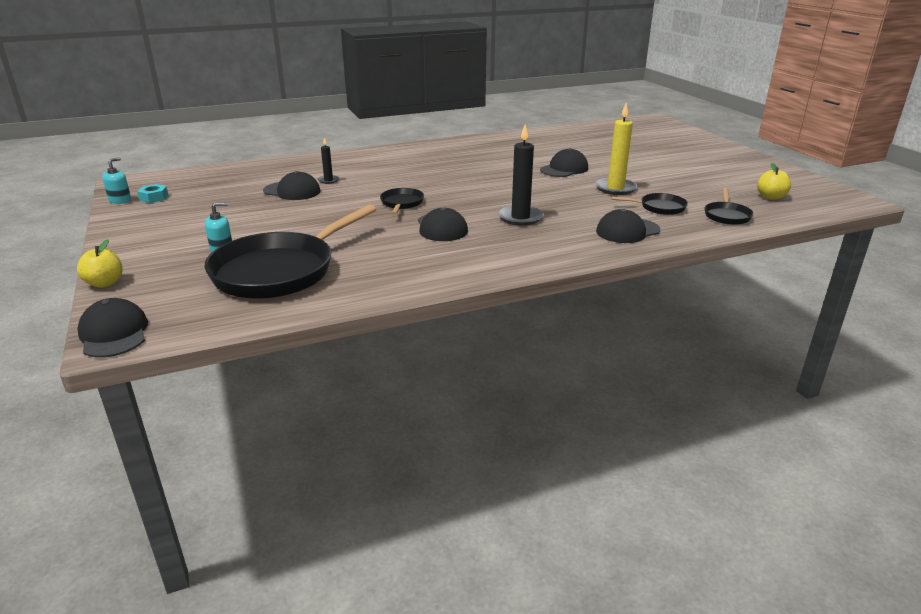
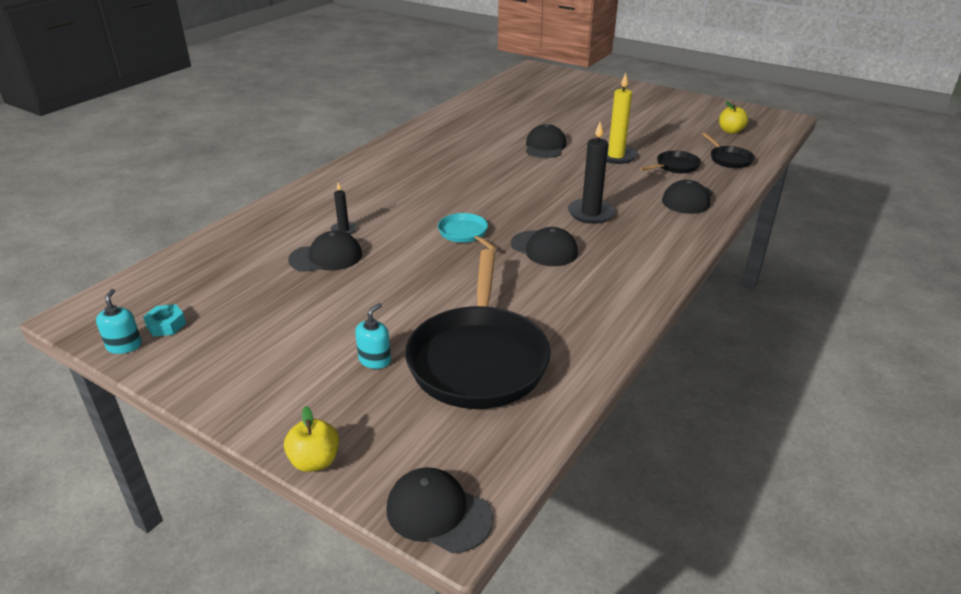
camera: 35 degrees left, 5 degrees up
black pan [380,188,424,215] -> turquoise pan [438,213,497,250]

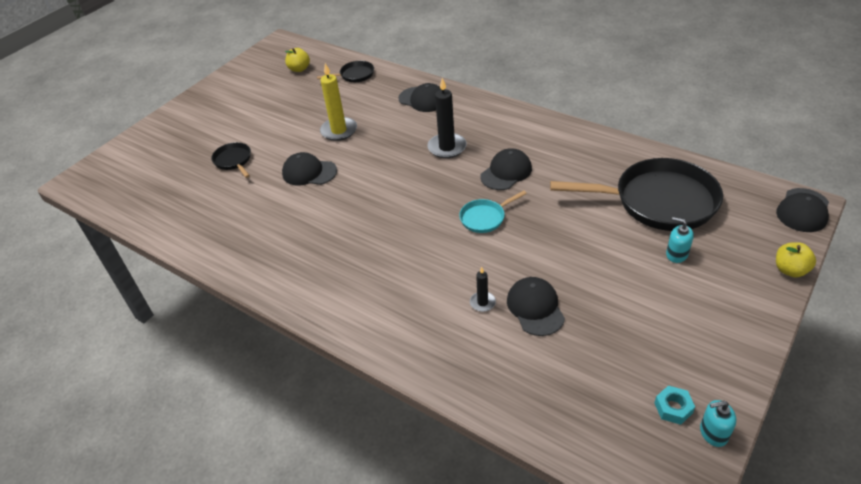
camera: 85 degrees left, 10 degrees up
black pan [640,151,701,174] -> black pan moved to [211,142,251,178]

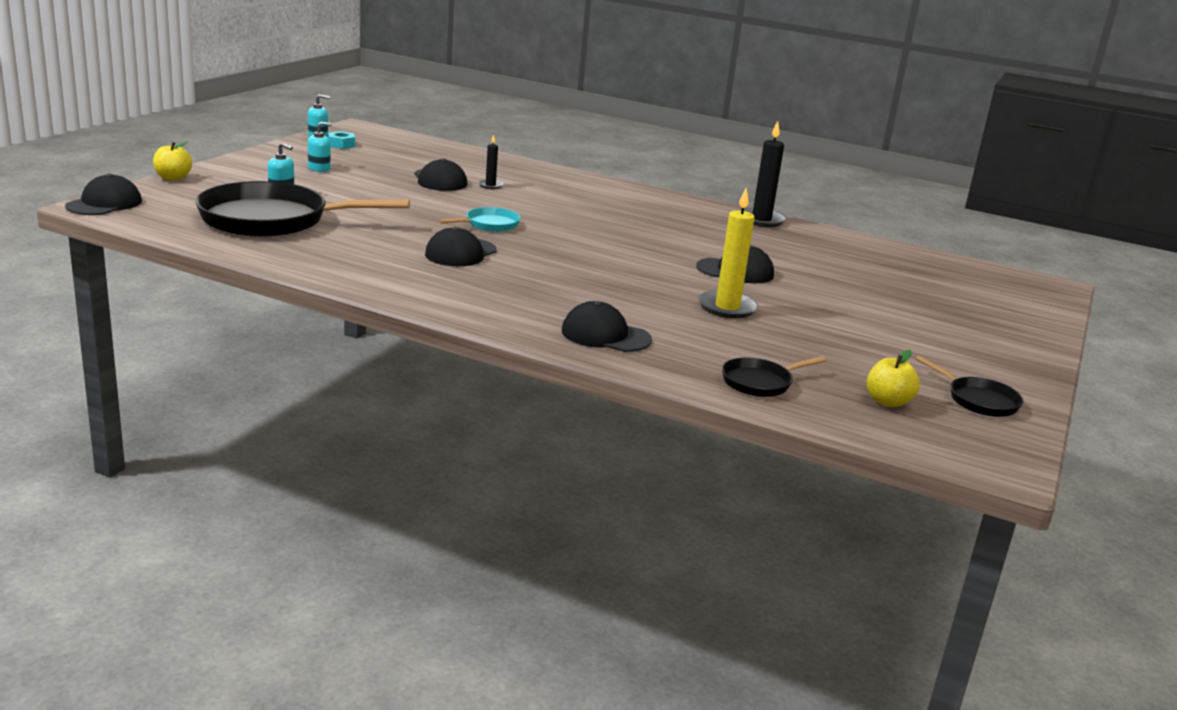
camera: 165 degrees right, 20 degrees down
black pan [211,142,251,178] -> black pan moved to [916,356,1024,417]
black candle [427,78,467,158] -> black candle moved to [740,121,787,227]
none -> turquoise soap dispenser [308,122,332,172]

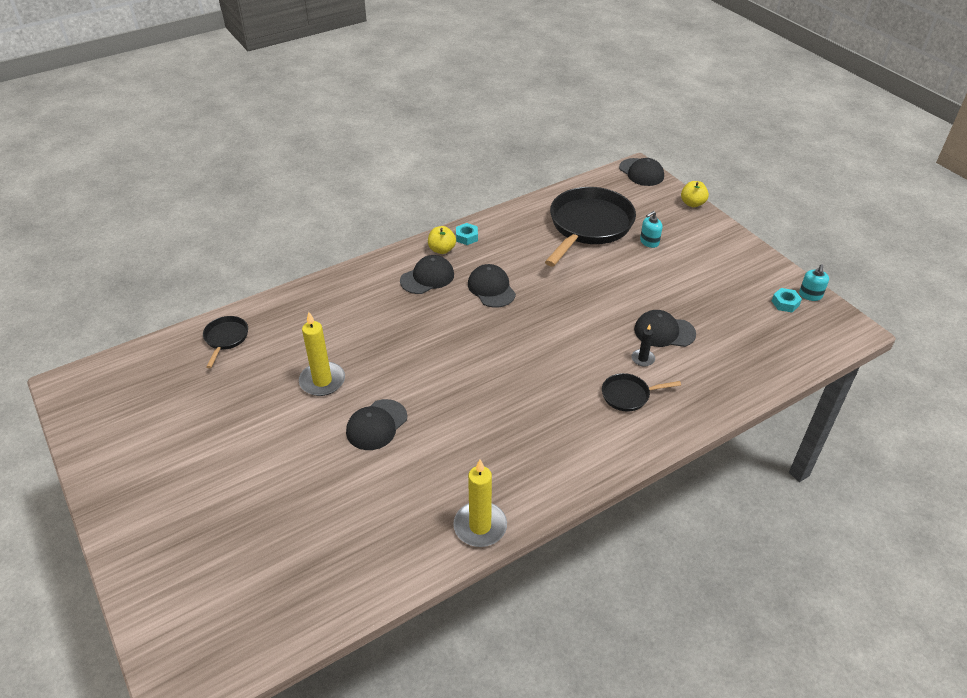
camera: 125 degrees right, 20 degrees up
turquoise soap dispenser [308,122,332,172] -> none
turquoise pan [438,207,520,232] -> none
black cap [562,301,652,352] -> black cap moved to [400,255,454,294]
black candle [740,121,787,227] -> yellow candle [453,460,507,547]
yellow apple [867,350,920,407] -> yellow apple moved to [428,226,456,254]
black pan [916,356,1024,417] -> black pan moved to [602,373,681,412]
none -> turquoise nut [456,223,478,245]

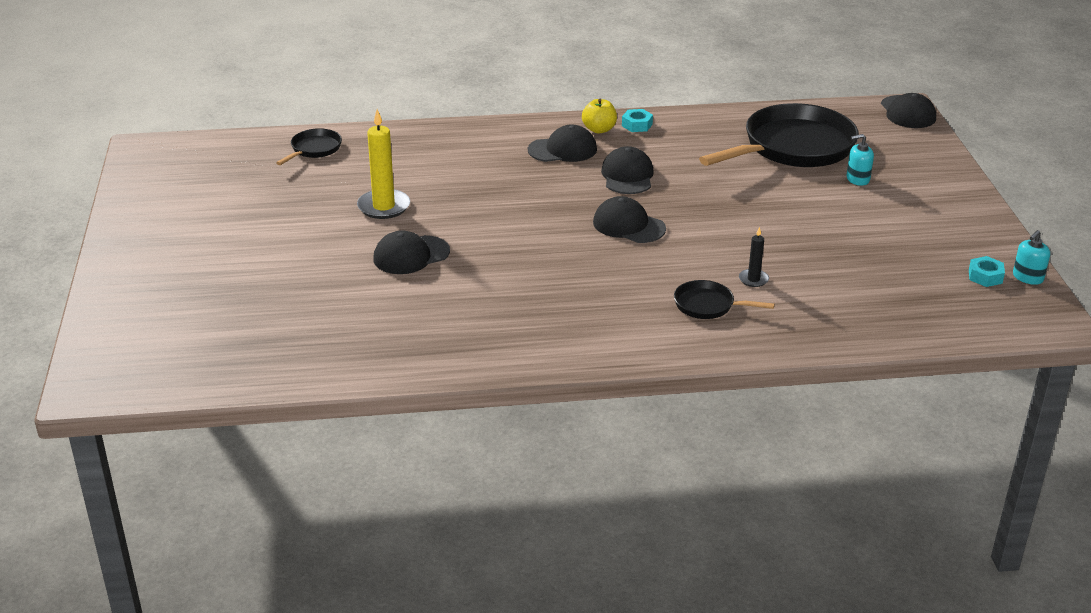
camera: 25 degrees right, 10 degrees down
yellow candle [453,460,507,547] -> none
black cap [634,310,696,347] -> black cap moved to [593,196,666,243]
yellow apple [681,181,709,207] -> none

